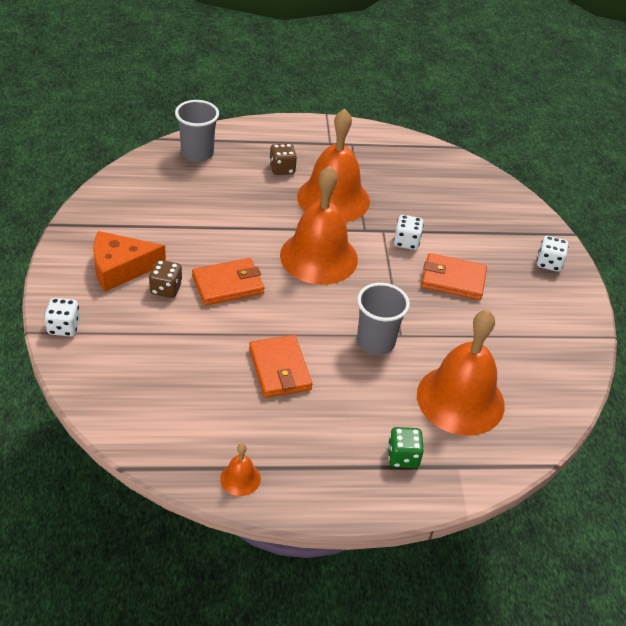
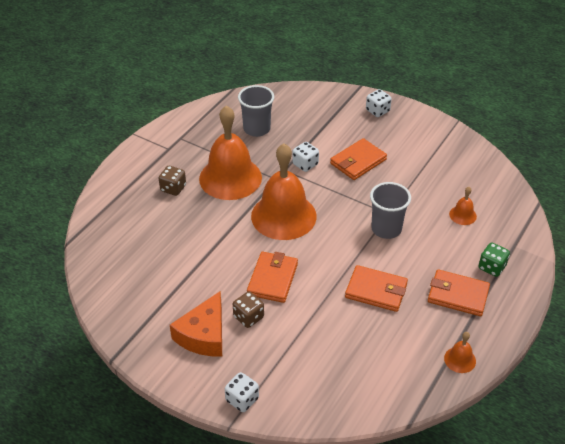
camera: 50 degrees left, 0 degrees up
grey cup [175,100,219,162] -> grey cup moved to [238,85,274,137]
orange bell [417,310,505,436] -> orange bell [449,187,477,225], size x0.42
none -> orange wallet [428,269,490,316]

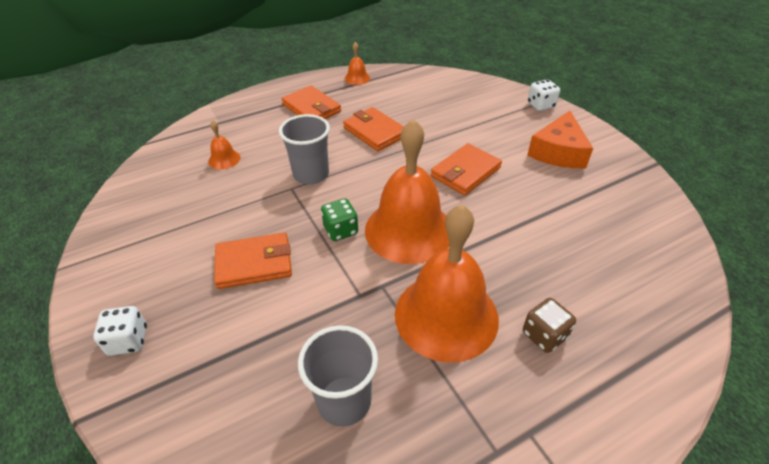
camera: 150 degrees left, 0 degrees up
orange cheese [170,292,222,357] -> orange cheese turned 150 degrees clockwise [527,111,593,168]
brown dice [233,291,264,328] -> none
white dice [292,142,319,172] -> none
green dice [479,243,510,277] -> green dice moved to [321,198,358,241]

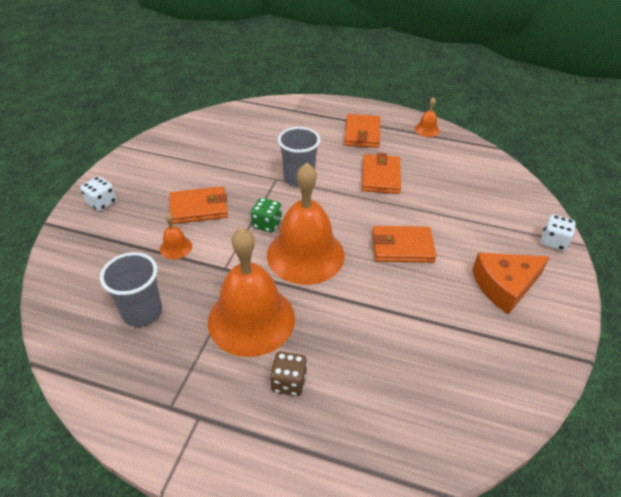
camera: 45 degrees right, 0 degrees up
orange bell [208,120,241,170] -> orange bell moved to [160,213,192,259]
orange wallet [214,233,292,289] -> orange wallet turned 45 degrees counterclockwise [169,186,228,224]

